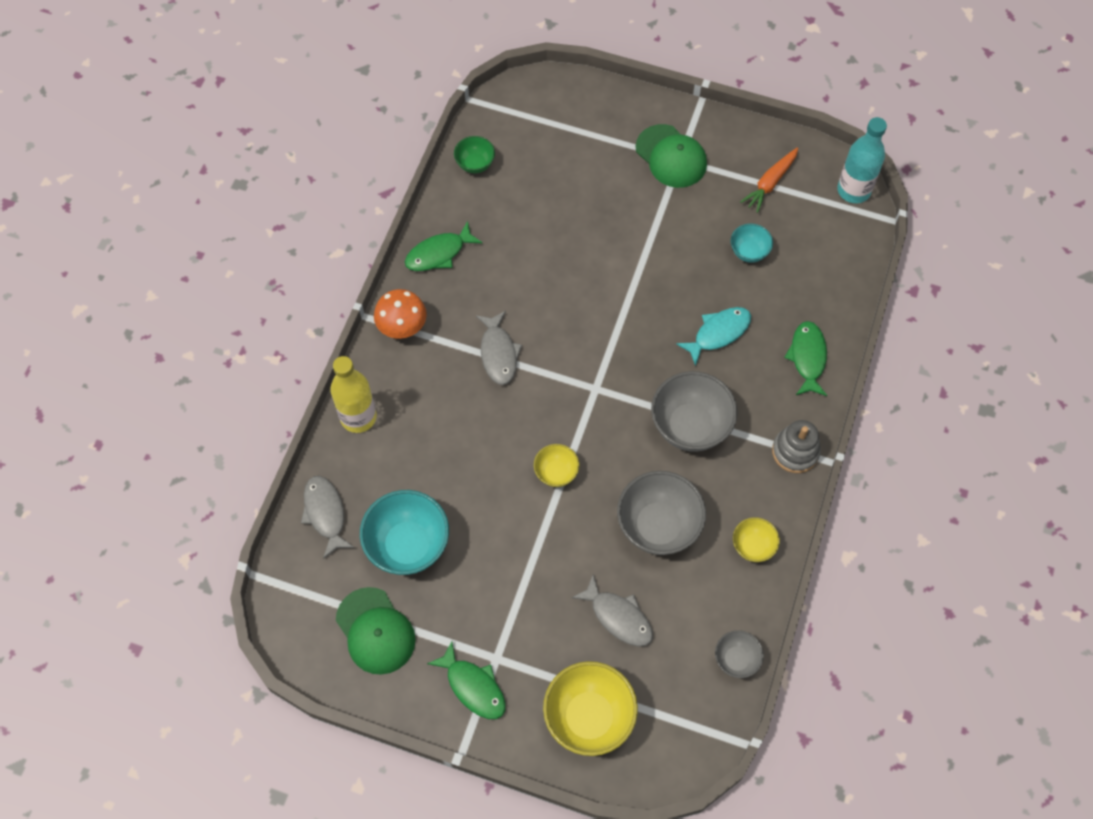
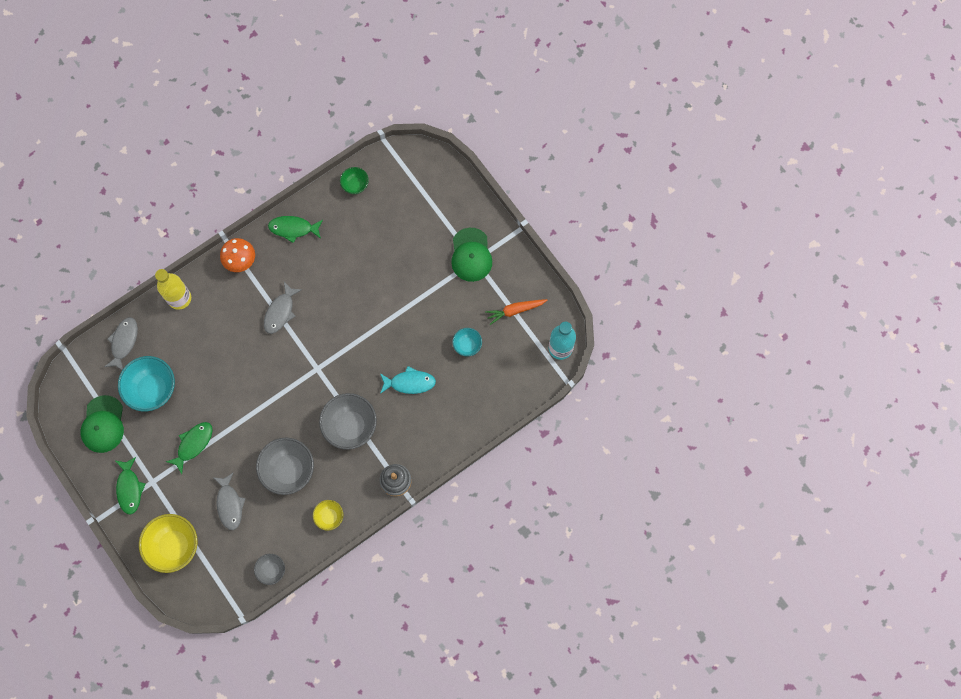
camera: 35 degrees right, 10 degrees up
yellow bowl [534,444,580,487] -> none
green fish [784,321,827,396] -> green fish moved to [166,422,213,474]

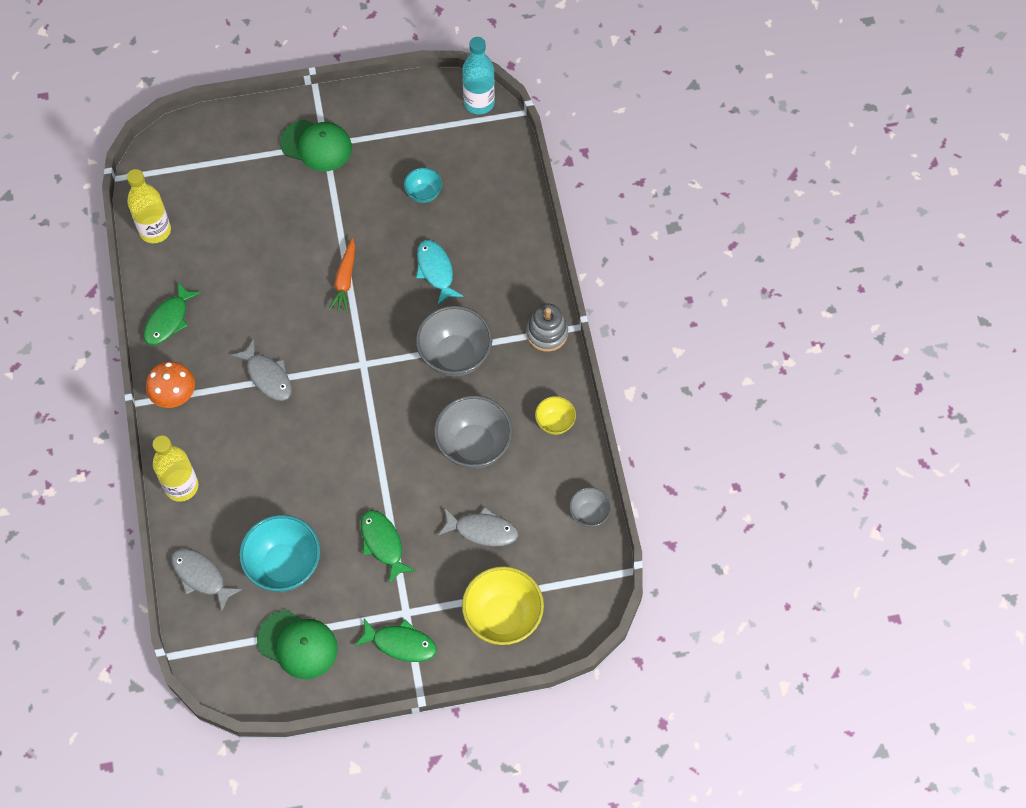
camera: 65 degrees left, 10 degrees down
green bowl [340,167,369,194] -> yellow bottle [127,169,171,244]
turquoise fish [380,366,436,394] -> turquoise fish turned 45 degrees counterclockwise [416,240,464,306]
orange carrot [485,299,547,325] -> orange carrot moved to [328,238,355,313]

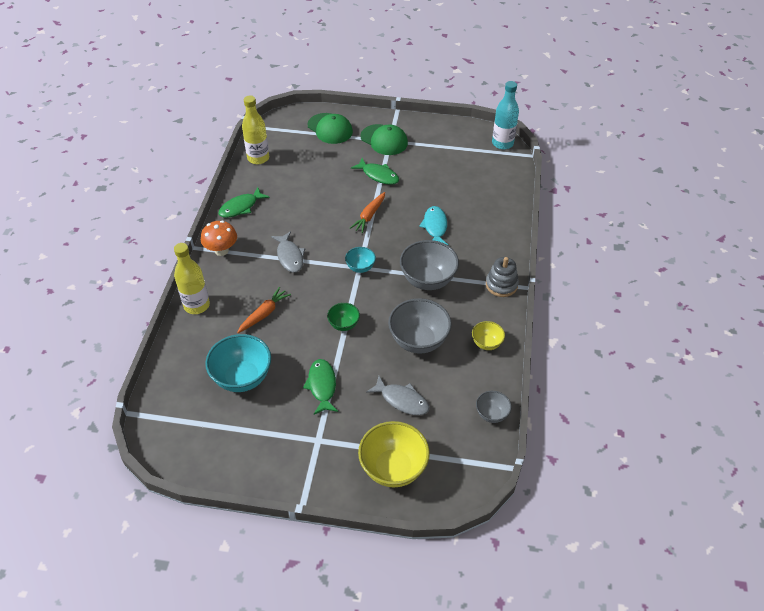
camera: 20 degrees right, 15 degrees down
grey fish [172,548,242,611] -> none
green cap [257,610,338,679] -> green cap moved to [307,113,353,144]
green fish [355,619,437,662] -> green fish moved to [351,158,399,185]
turquoise bowl [404,168,442,203] -> turquoise bowl moved to [345,247,376,273]
none -> orange carrot [237,287,291,333]
none -> green bowl [327,303,360,331]

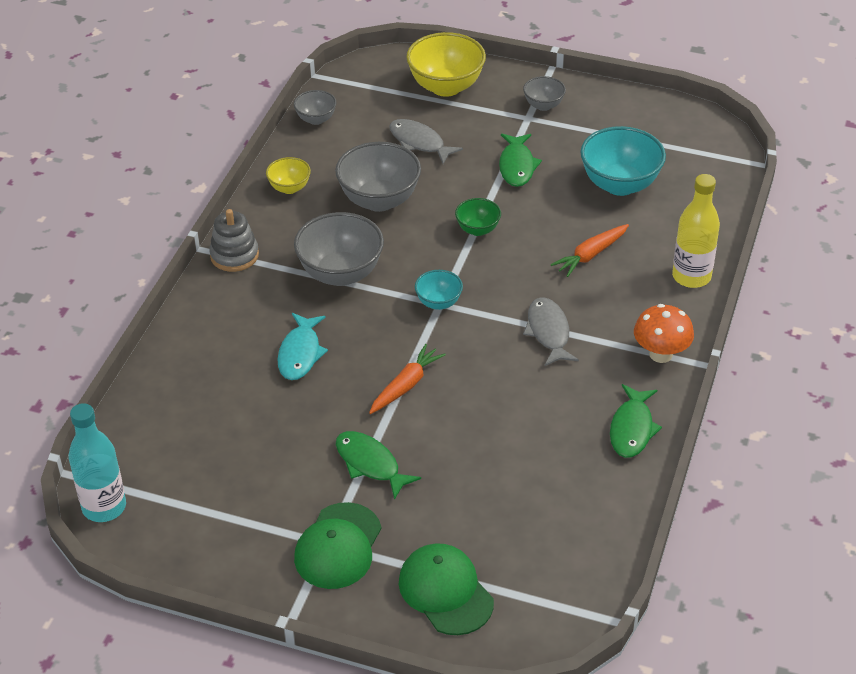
camera: 170 degrees left, 5 degrees down
green fish [218,187,270,218] -> green fish turned 135 degrees clockwise [610,384,662,458]
yellow bottle [242,95,269,164] -> none
green cap [360,124,408,155] -> green cap turned 120 degrees counterclockwise [294,502,382,589]
none -> grey bowl [523,76,566,111]

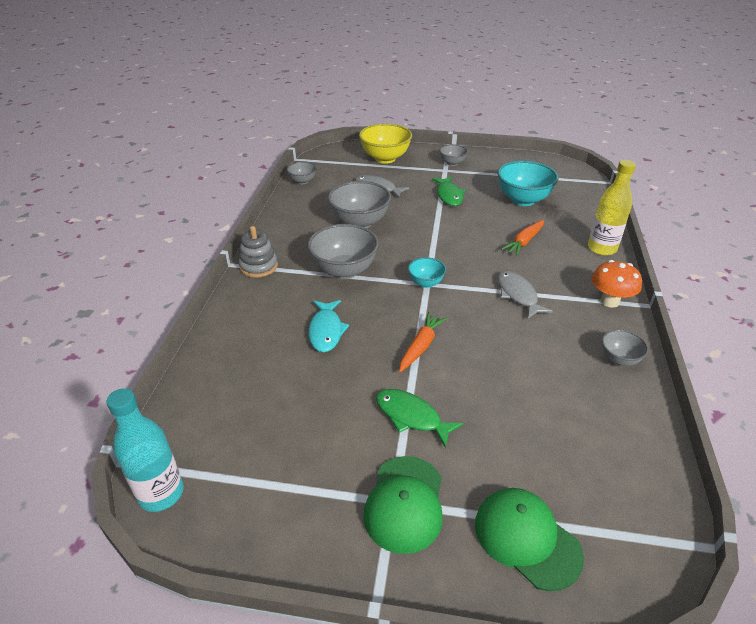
camera: 10 degrees left, 5 degrees down
yellow bowl [266,157,311,194] -> none
green bowl [455,198,501,236] -> none
green fish [610,384,662,458] -> grey bowl [602,329,648,366]

